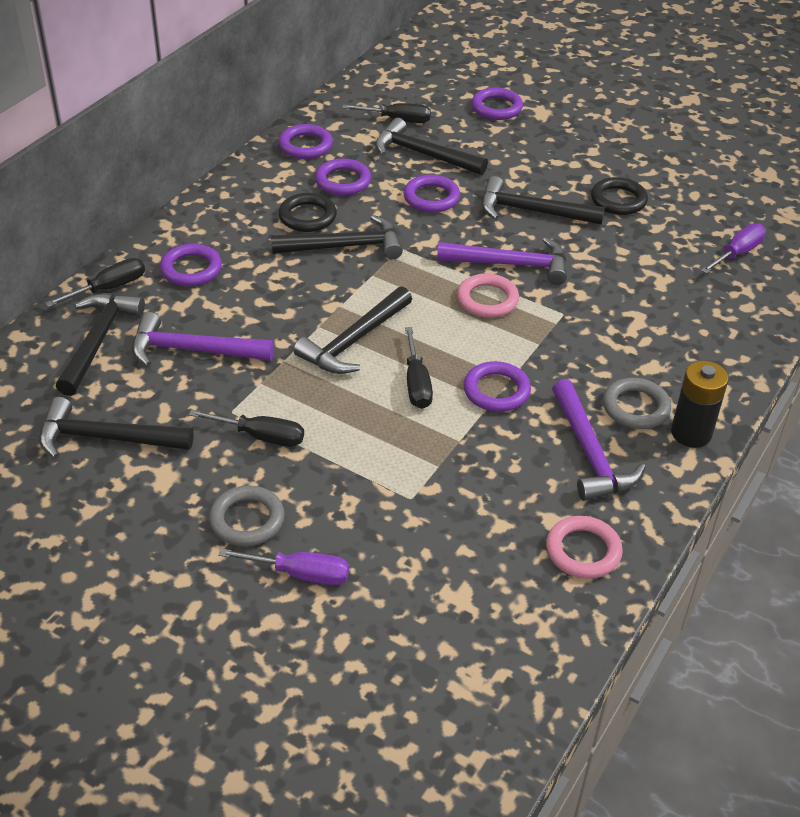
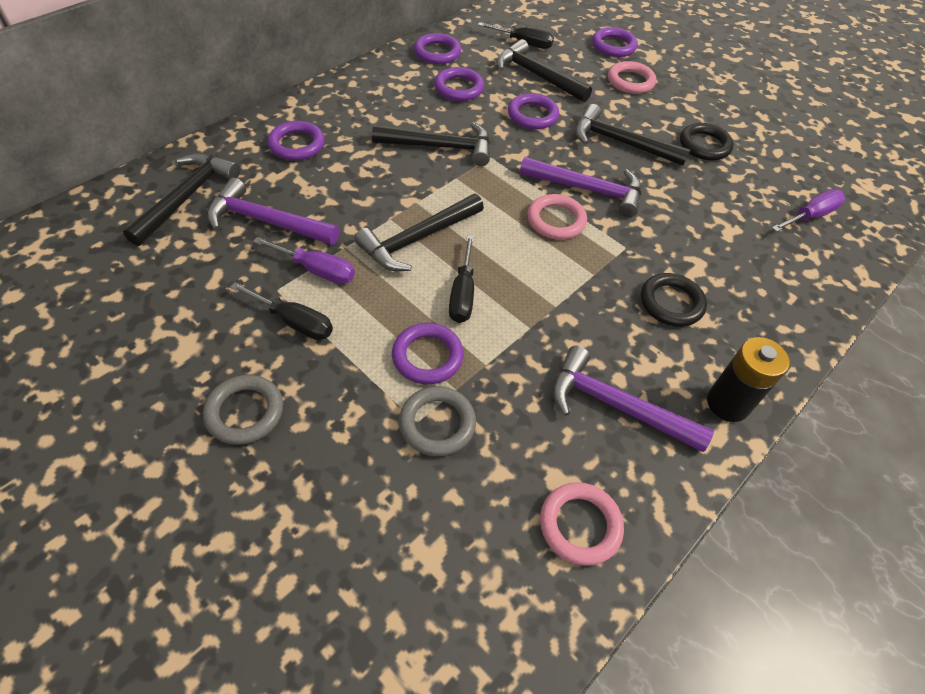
camera: 10 degrees right, 10 degrees up
black hammer [39,397,193,459] -> none
black screwdriver [46,258,145,307] -> none
purple screwdriver [218,549,349,585] -> purple screwdriver moved to [253,237,355,284]
black ring [278,193,337,232] -> black ring moved to [641,273,707,327]
purple ring [464,361,531,412] -> purple ring moved to [392,323,464,384]
purple hammer [552,379,646,501] -> purple hammer turned 120 degrees clockwise [553,346,714,452]
grey ring [603,378,671,429] -> grey ring moved to [399,386,476,456]
none -> pink ring [608,61,656,94]

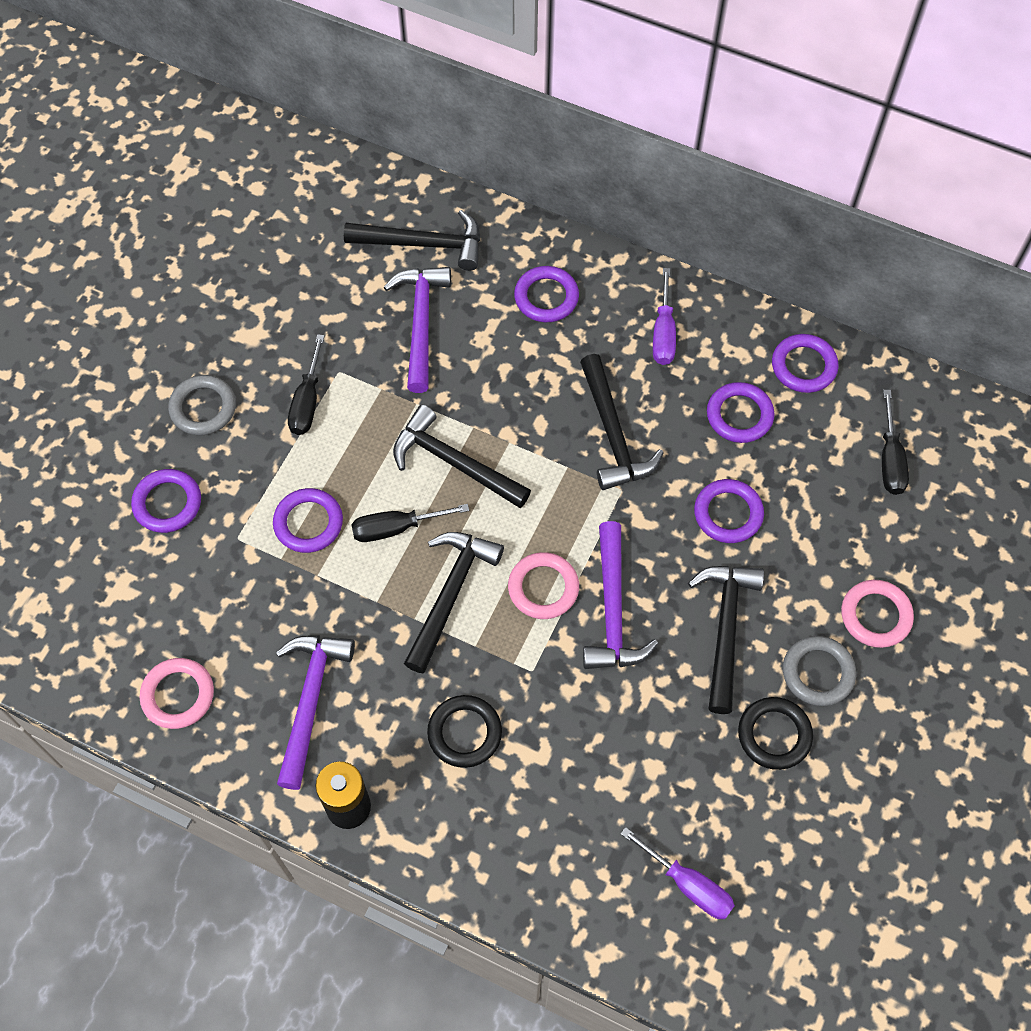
camera: 75 degrees right, 10 degrees up
purple screwdriver [253,237,355,284] -> purple screwdriver moved to [653,268,676,365]
grey ring [399,386,476,456] -> grey ring moved to [783,636,856,706]
black hammer [496,39,592,102] -> black hammer moved to [404,532,504,673]
purple ring [592,27,638,57] -> purple ring moved to [131,469,201,533]

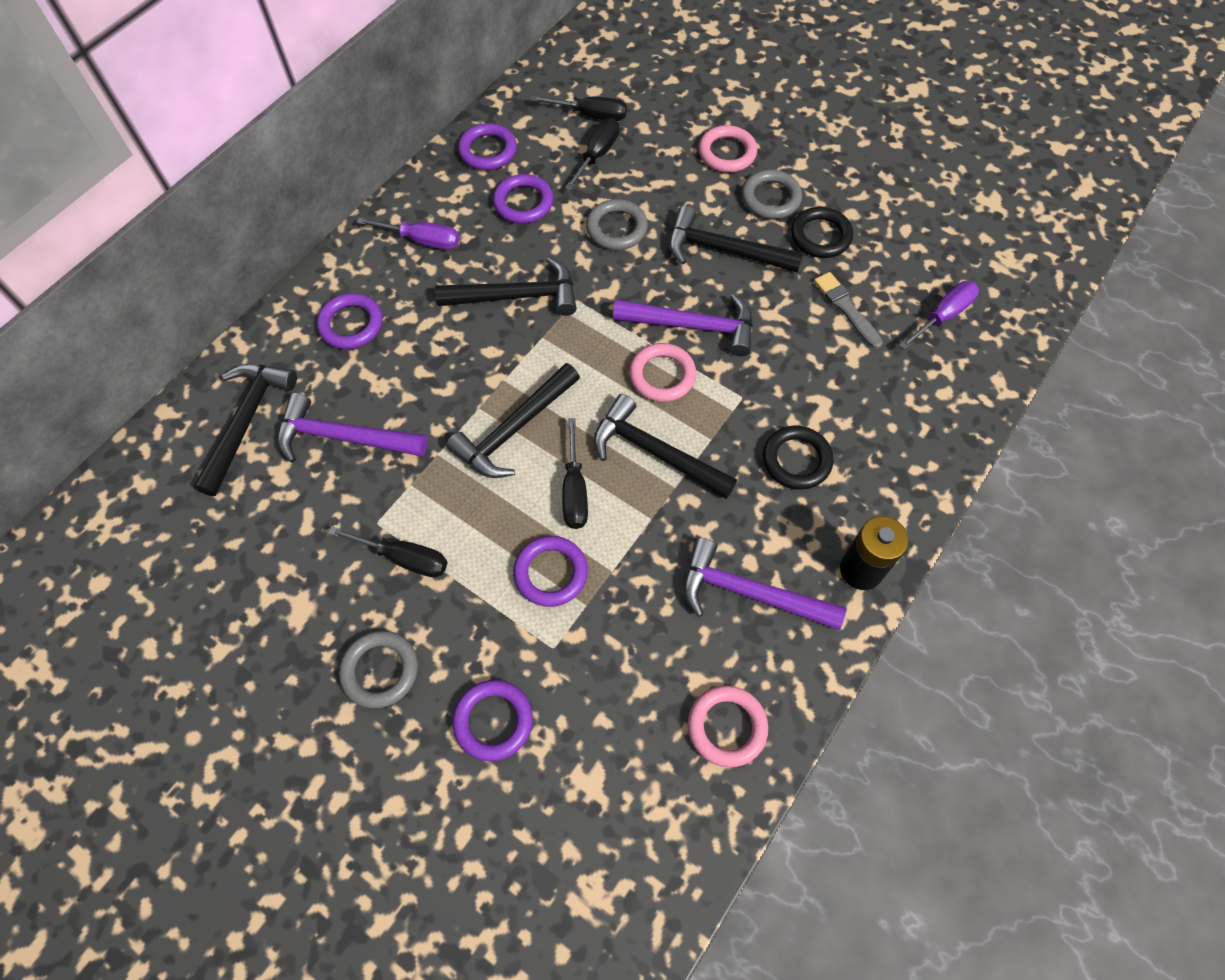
camera: 80 degrees left, 0 degrees up
purple ring [694,479,764,543] -> grey ring [586,199,648,250]
none -> black screwdriver [565,118,619,191]
none -> grey brush [814,272,883,349]

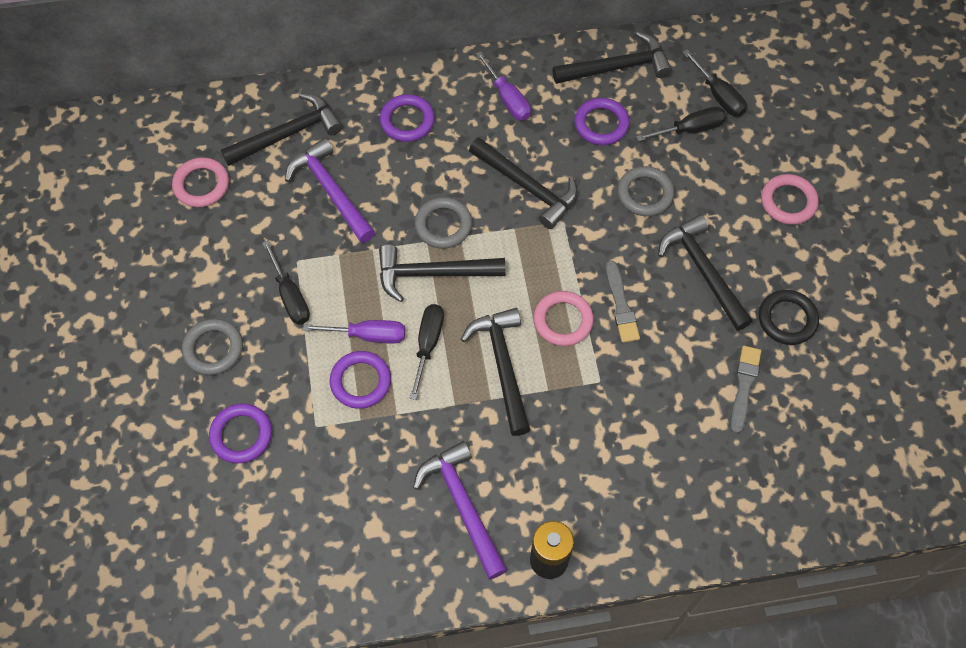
camera: 45 degrees right, 0 degrees up
purple ring [458,123,517,170] -> black hammer [552,32,672,84]
black screwdriver [562,418,588,529] -> black screwdriver turned 150 degrees clockwise [410,304,444,400]
purple hammer [613,293,753,356] -> grey brush [606,261,640,343]
pink ring [688,686,768,767] -> pink ring moved to [172,157,229,207]
grey ring [742,170,802,219] -> grey ring moved to [415,197,472,249]
black ring [763,426,833,490] -> none
purple screwdriver [899,281,979,350] -> purple screwdriver moved to [303,320,405,343]

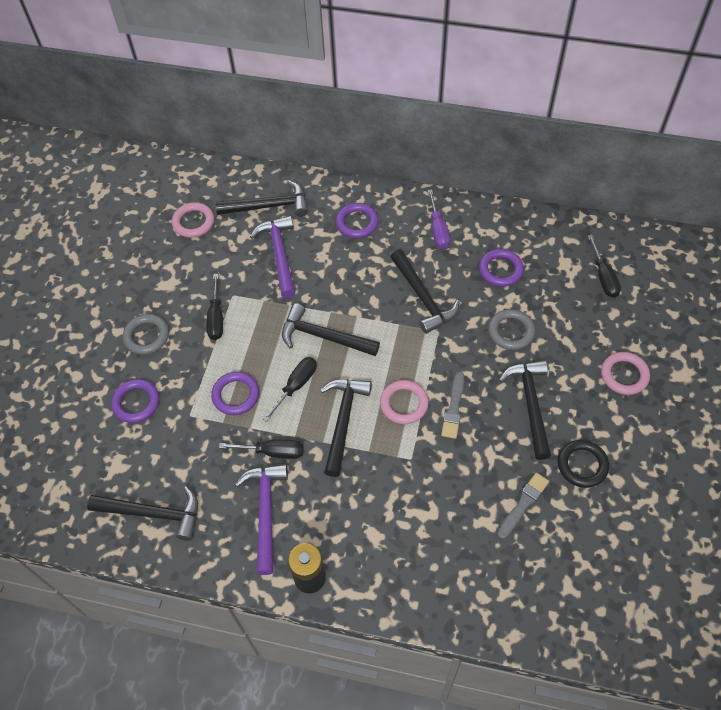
camera: 25 degrees right, 5 degrees down
purple screwdriver [303,320,405,343] -> none
grey ring [415,197,472,249] -> none
black hammer [552,32,672,84] -> black hammer moved to [87,486,198,541]
black screwdriver [636,107,726,142] -> black screwdriver moved to [219,439,303,459]

